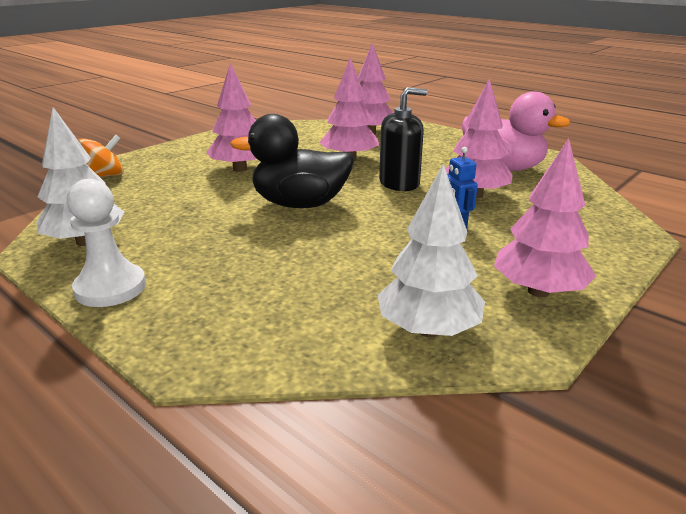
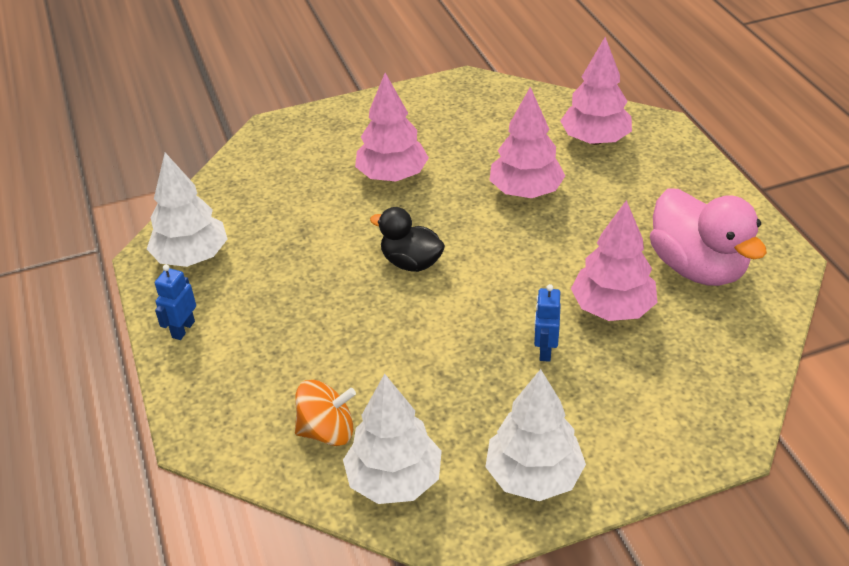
camera: 30 degrees right, 15 degrees up
white pawn [67,179,146,307] -> blue robot [155,265,196,340]
orange spinning top [78,135,124,177] -> orange spinning top moved to [295,380,356,446]
black duck [230,114,355,208] -> black duck [370,207,445,272], size x0.61
black soap dispenser [379,87,427,191] -> none
pink tree [494,138,596,297] -> white tree [485,369,586,501]

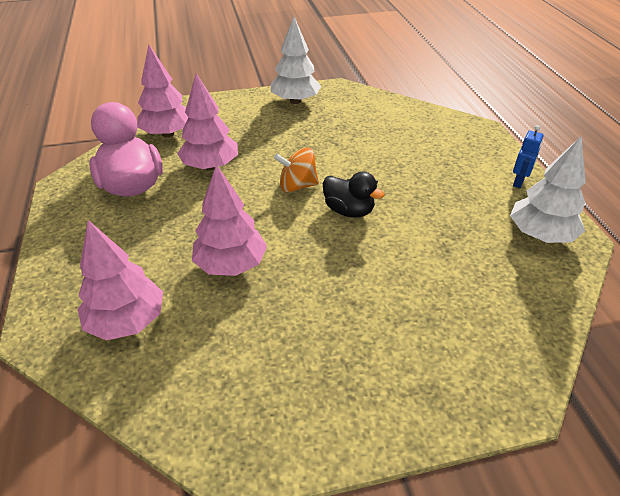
camera: 175 degrees left, 0 degrees up
orange spinning top [295,380,356,446] -> orange spinning top moved to [274,147,319,193]
white tree [343,374,442,504] -> none
pink tree [355,73,429,181] -> pink tree moved to [137,45,188,137]
blue robot [534,284,561,362] -> none

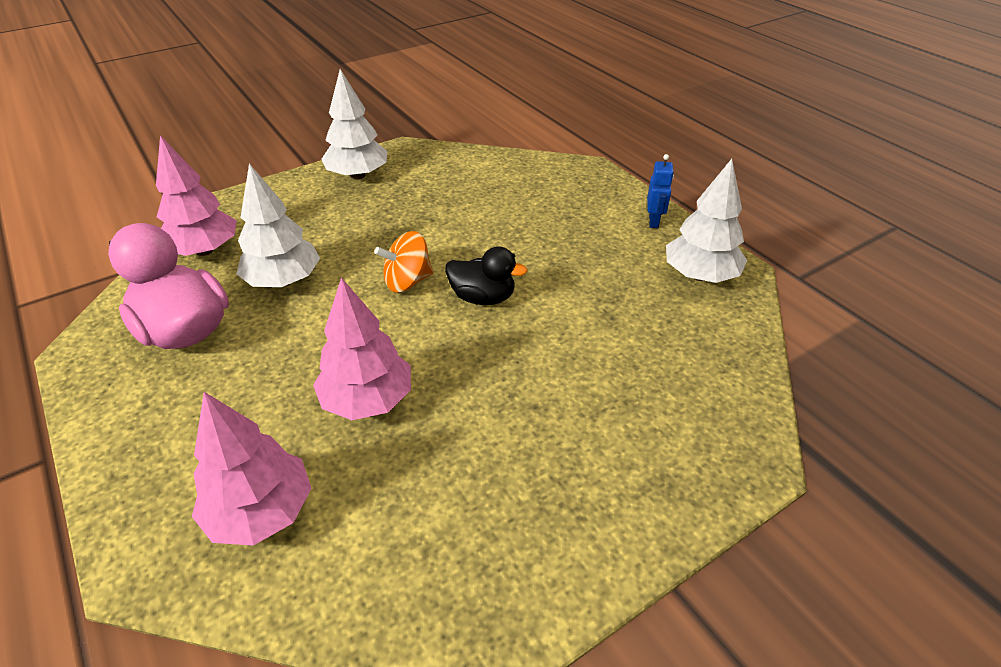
camera: 20 degrees left, 0 degrees up
pink tree [177,73,238,170] -> white tree [236,163,320,287]

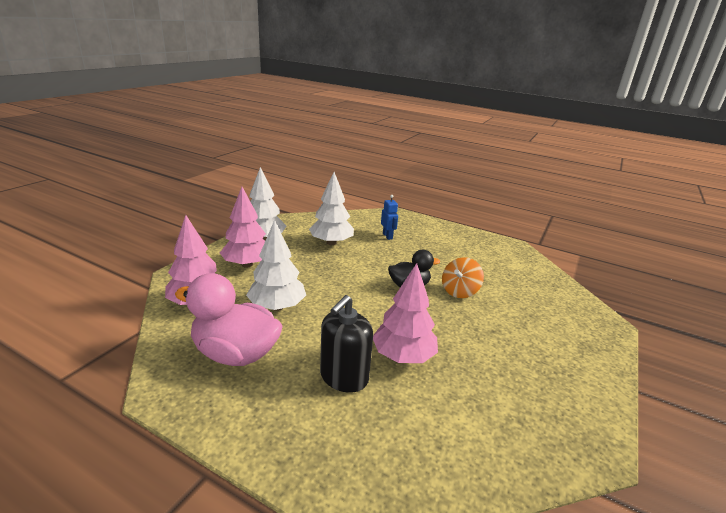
camera: 30 degrees left, 15 degrees down
pink tree [192,392,312,546] -> pink tree moved to [220,187,266,267]
orange spinning top [374,231,433,293] -> orange spinning top moved to [442,257,484,298]
blue robot [647,154,674,228] -> blue robot moved to [381,195,398,240]
white tree [666,159,747,283] -> white tree moved to [309,172,354,245]
none -> black soap dispenser [320,295,373,393]

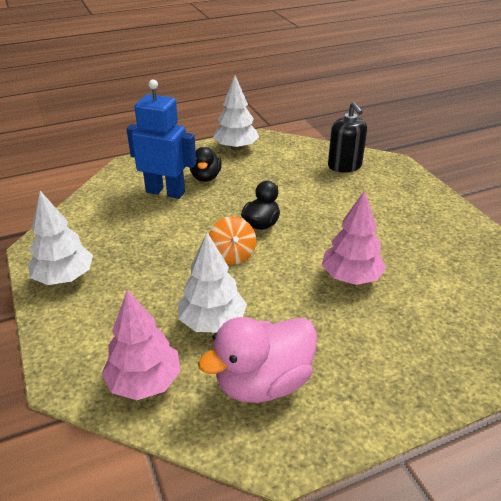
camera: 50 degrees left, 10 degrees up
pink tree [220,187,266,267] -> none
white tree [309,172,354,245] -> white tree moved to [213,76,259,151]
black soap dispenser [320,295,373,393] -> black soap dispenser moved to [328,102,367,173]
blue robot [381,195,398,240] -> blue robot [127,79,196,199], size x2.18
orange spinning top [442,257,484,298] -> orange spinning top moved to [209,216,256,265]
none -> black duck [189,147,222,182]

